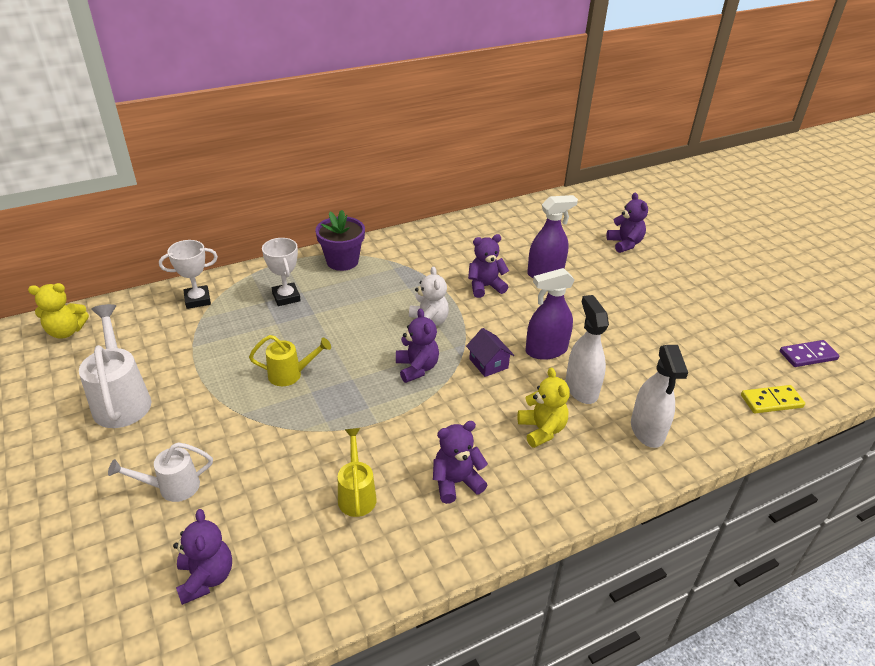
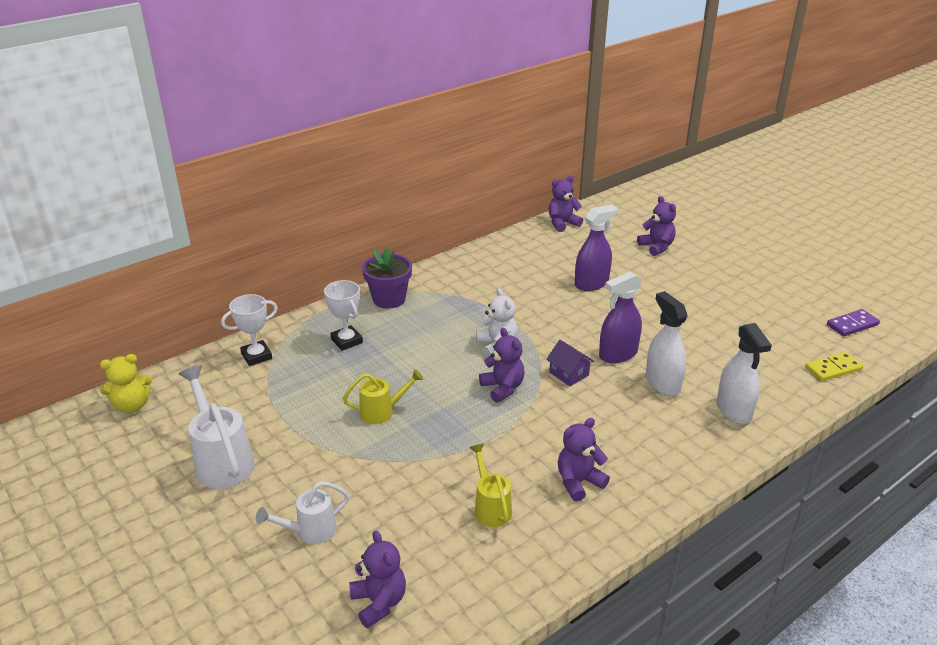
camera: 10 degrees left, 5 degrees down
purple teddy bear [468,234,509,298] -> purple teddy bear moved to [549,175,583,232]
yellow teddy bear [518,367,570,448] -> none

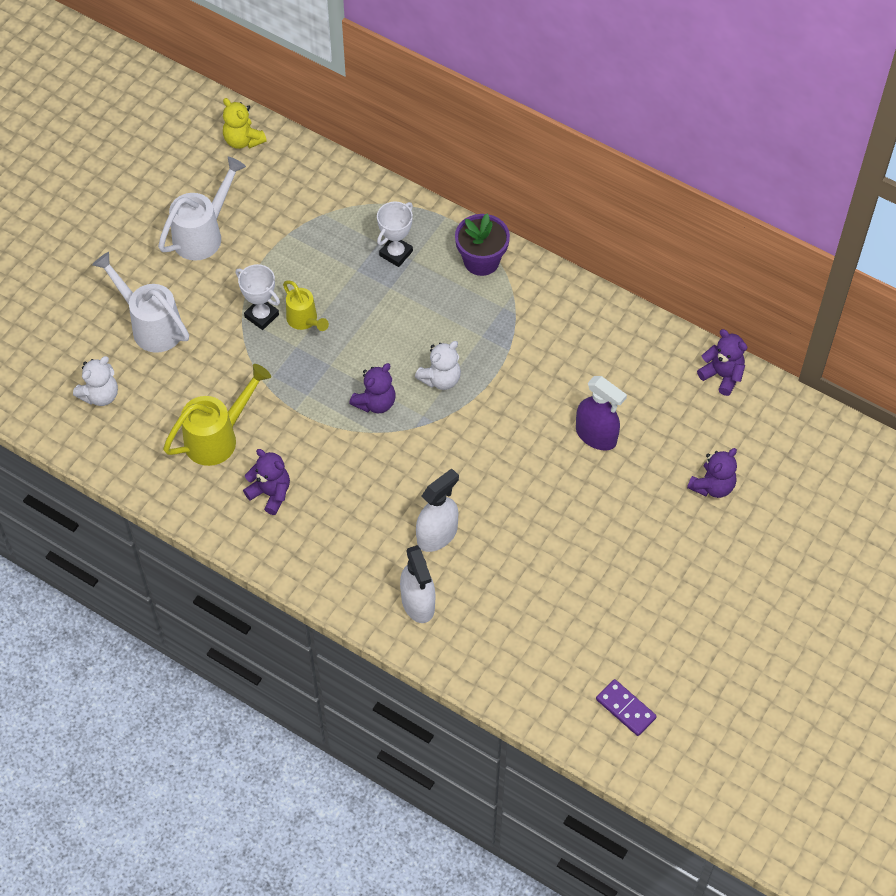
camera: 70 degrees right, 25 degrees up
white trophy [221,294,278,366] -> white trophy moved to [236,264,280,330]
white watering can [256,481,349,544] -> white watering can [92,252,189,353], size x1.62
purple teddy bear [349,530,406,628] -> white teddy bear [73,356,118,406]
yellow watering can [469,443,512,527] -> yellow watering can [163,364,271,466], size x1.62
purple house [546,340,594,386] -> none
purple spray bottle [599,271,642,363] -> none
white spray bottle [717,323,772,424] -> white spray bottle turned 75 degrees counterclockwise [400,545,435,623]
yellow domino [805,352,863,381] -> none

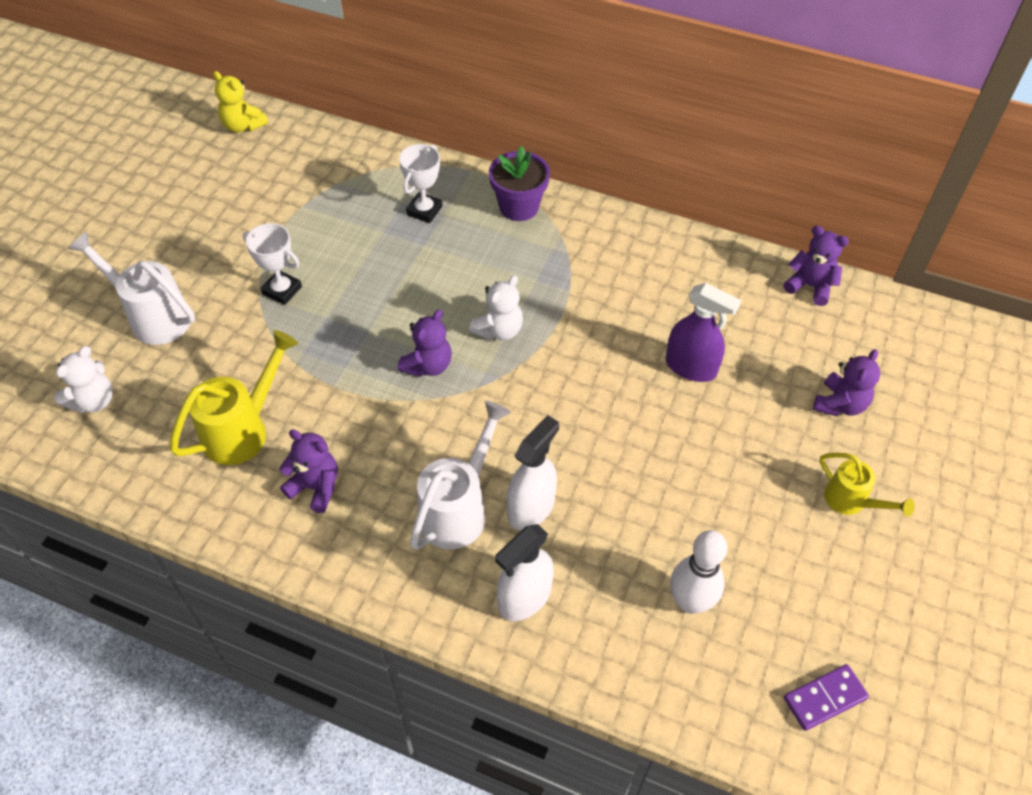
camera: 10 degrees left, 5 degrees down
white watering can [158,157,246,261] -> white watering can moved to [410,401,511,550]
yellow watering can [283,280,329,331] -> yellow watering can moved to [820,453,915,517]
white spray bottle [400,545,435,623] -> white spray bottle turned 75 degrees clockwise [495,524,554,621]
purple domino [596,679,657,736] -> purple domino turned 60 degrees counterclockwise [784,664,869,731]
none -> white bowling pin [670,530,727,614]

